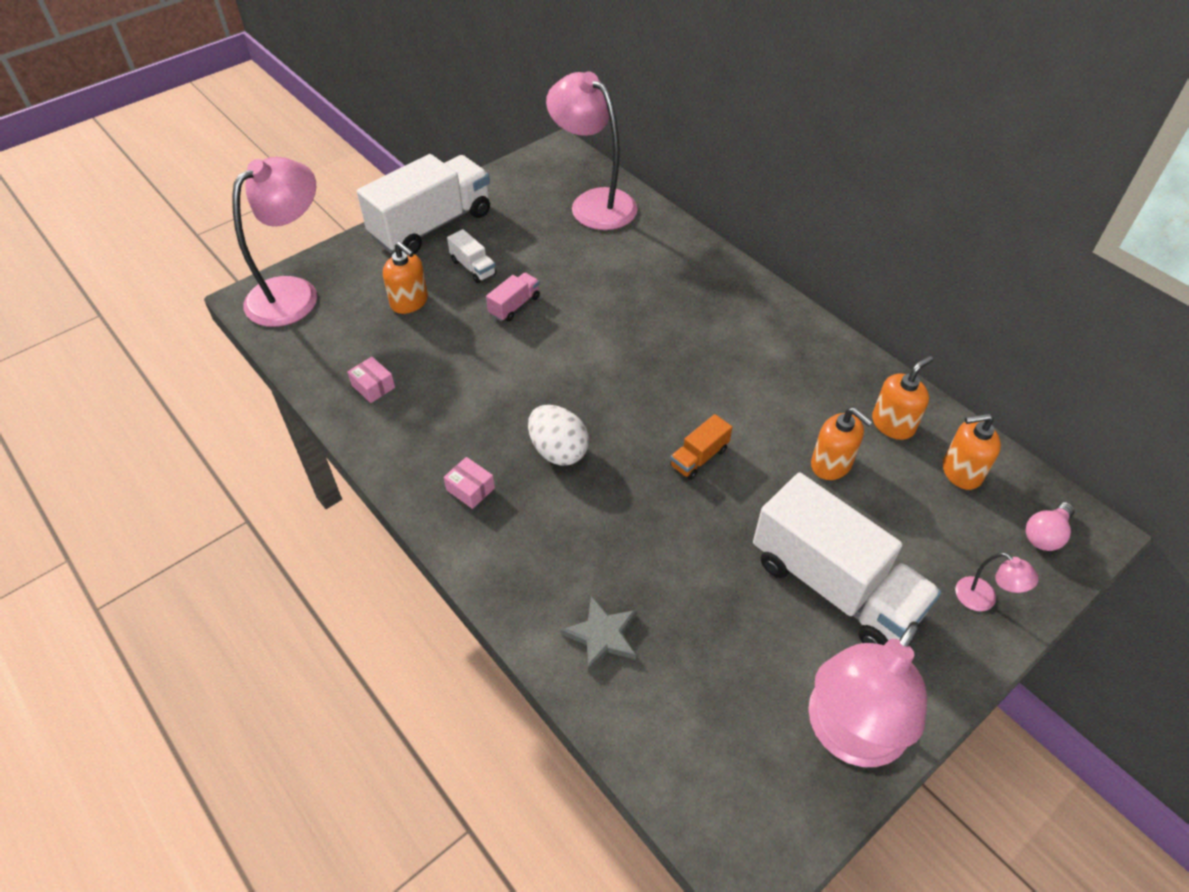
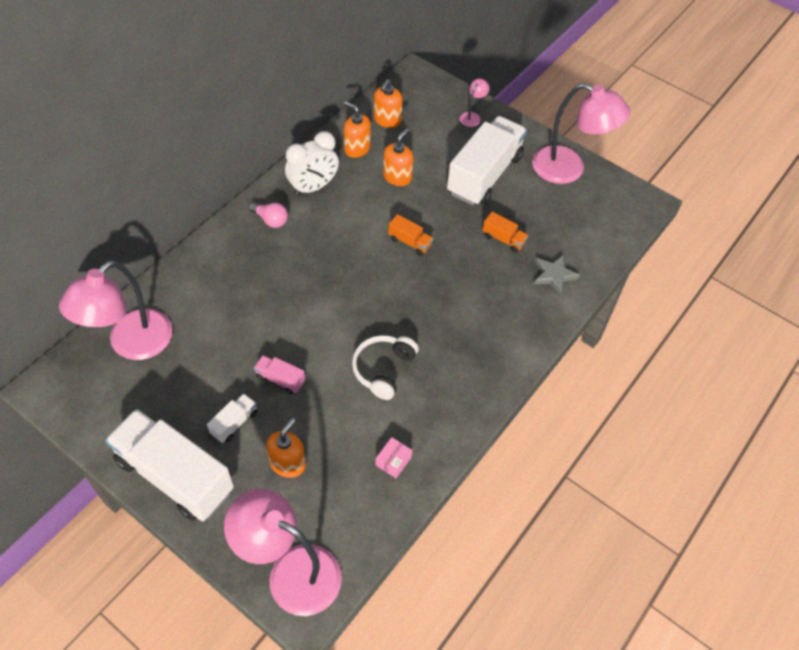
camera: 105 degrees left, 5 degrees up
pink box [444,457,495,509] -> none
white egg [528,405,589,466] -> none
orange soap dispenser [943,413,1001,490] -> orange soap dispenser turned 45 degrees clockwise [374,79,403,128]
pink light bulb [1026,502,1075,551] -> pink light bulb moved to [249,202,288,228]
none -> white clock [285,131,339,196]
none -> white headphones [352,335,419,400]
none -> orange truck [482,212,528,253]

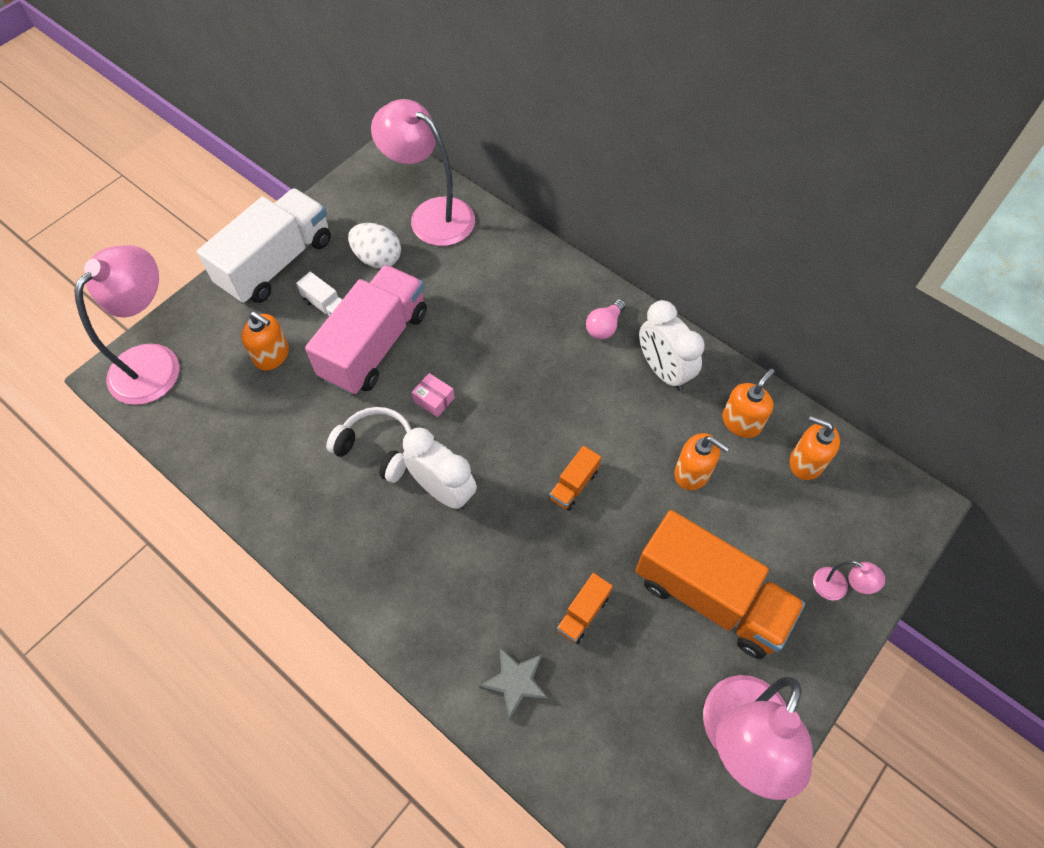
camera: 95 degrees right, 5 degrees up
pink truck [254,355,305,394] -> pink truck [305,265,427,395], size x2.37
pink box [375,437,412,478] -> pink box moved to [412,373,455,417]
white truck [447,116,527,206] -> orange truck [635,510,805,659]
none -> white egg [348,223,401,269]
none -> white clock [403,427,477,509]

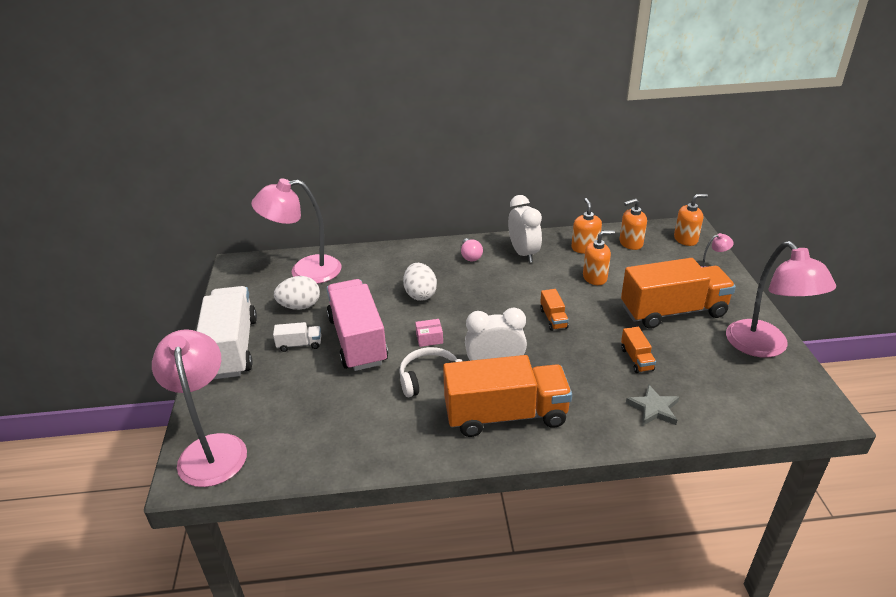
camera: 45 degrees left, 25 degrees down
orange soap dispenser [241,312,289,371] -> orange soap dispenser moved to [674,194,708,246]
white clock [639,300,705,391] -> white clock turned 120 degrees counterclockwise [508,195,542,263]
none -> white egg [403,263,437,301]
none -> orange truck [443,355,572,437]

